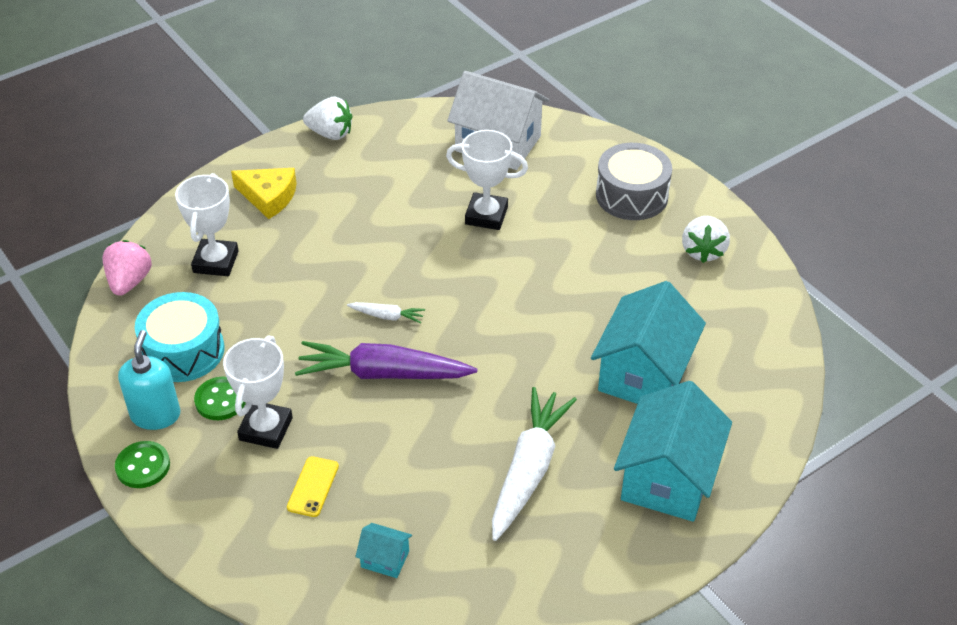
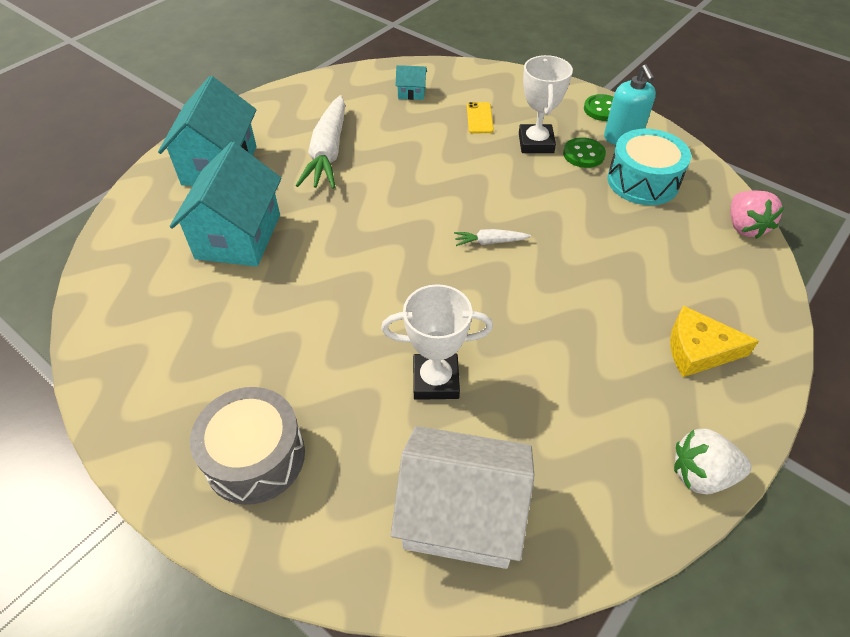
camera: 165 degrees right, 5 degrees up
white trophy [175,173,239,276] -> none
purple carrot [295,341,477,379] -> none
white strawberry [682,216,730,263] -> none

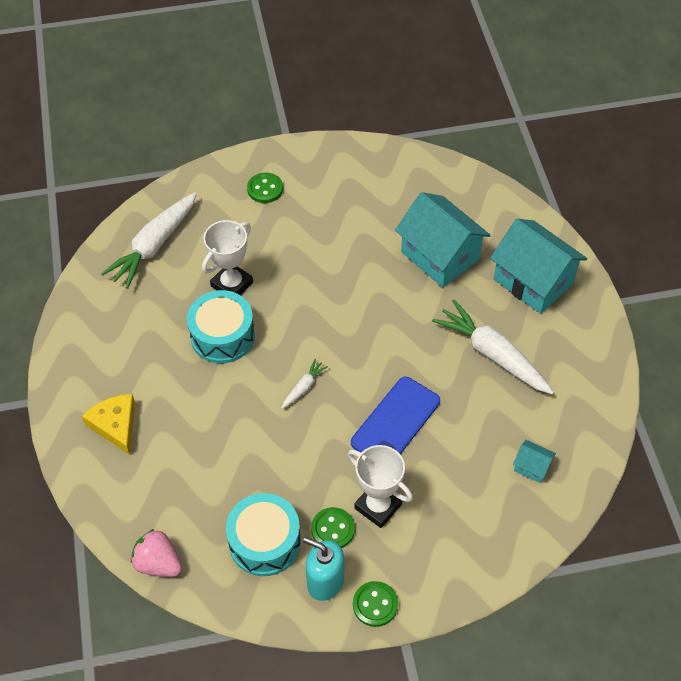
camera: 130 degrees right, 5 degrees up
grey drum [190,387,305,505] -> green button [247,173,283,203]
white house [391,426,534,569] -> white carrot [101,192,197,289]
turquoise house [395,65,427,100] -> turquoise house turned 75 degrees clockwise [513,440,556,483]
yellow phone [467,102,494,133] -> none
yellow cheese [670,306,759,377] -> yellow cheese turned 75 degrees counterclockwise [82,394,135,455]
white strawberry [674,429,752,494] -> none
none -> turquoise drum [187,290,255,363]
none -> blue phone [351,377,440,454]

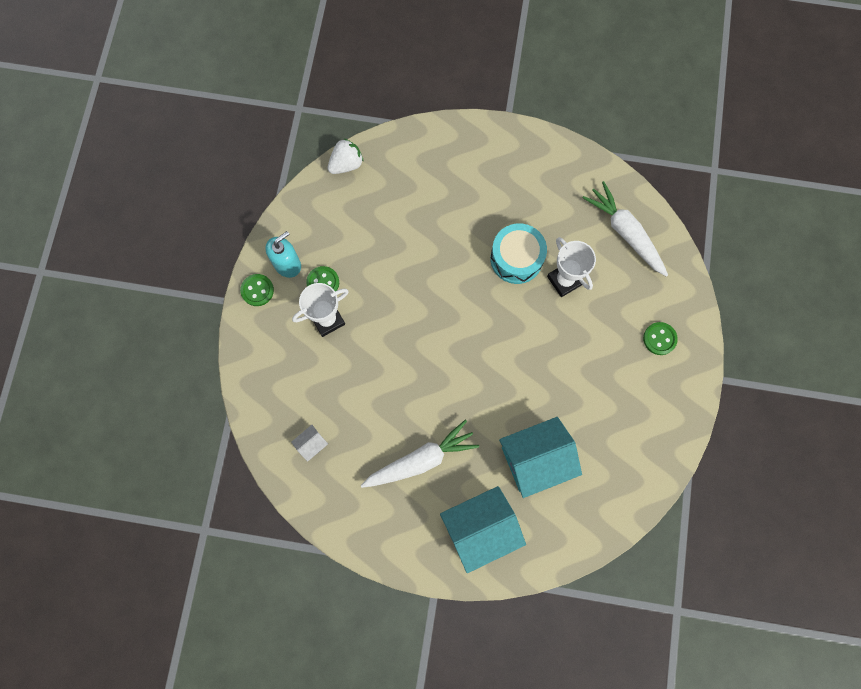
camera: 110 degrees right, 20 degrees up
yellow cheese [82,394,135,455] -> none
pink strawberry [131,529,182,577] -> white strawberry [328,139,364,174]
turquoise drum [226,493,301,576] -> none
white carrot [282,359,328,409] -> none
blue phone [351,377,440,454] -> none
turquoise house [513,440,556,483] -> white house [292,425,328,462]

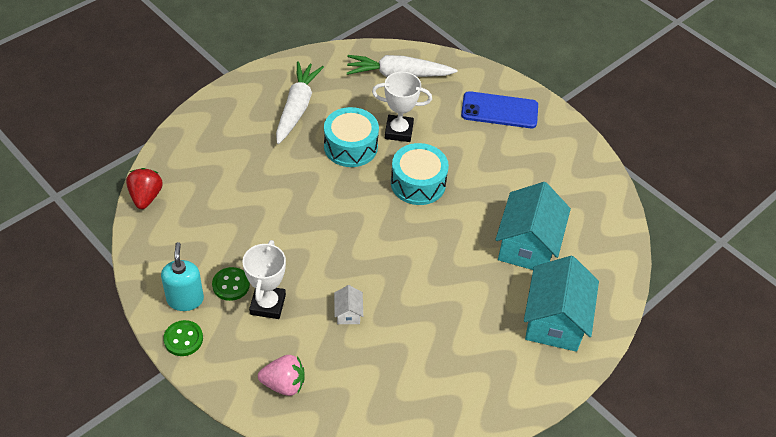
camera: 55 degrees left, 25 degrees down
white house [292,425,328,462] -> white house moved to [334,285,363,324]
white strawberry [328,139,364,174] -> red strawberry [126,168,163,209]
white carrot [361,420,479,488] -> white carrot moved to [276,61,324,144]
green button [643,322,678,355] -> blue phone [461,91,538,128]
none -> pink strawberry [258,355,305,396]
none -> turquoise drum [391,143,449,205]

